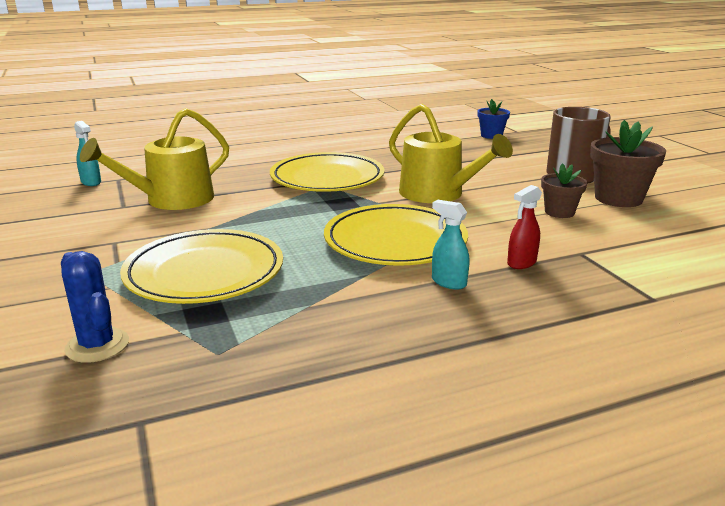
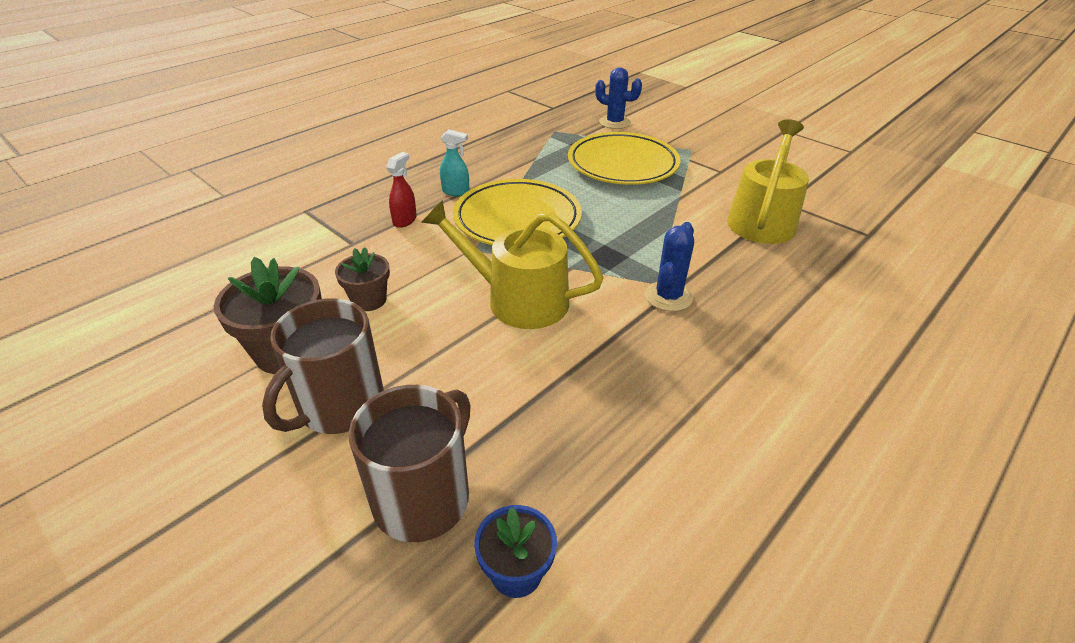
camera: 155 degrees right, 15 degrees up
turquoise spray bottle [74,121,101,186] -> none
yellow plate [270,152,384,192] -> blue cactus [645,222,694,312]
none -> brown mug [349,385,471,542]

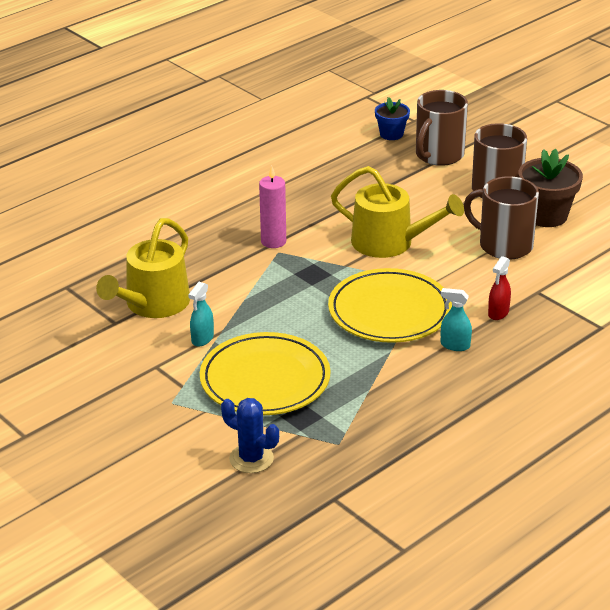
camera: 175 degrees left, 5 degrees down
brown flower pot [335,247,390,311] -> brown mug [464,176,539,260]
blue cactus [645,222,694,312] -> pink candle [259,166,286,248]
none -> turquoise spray bottle [188,282,214,347]

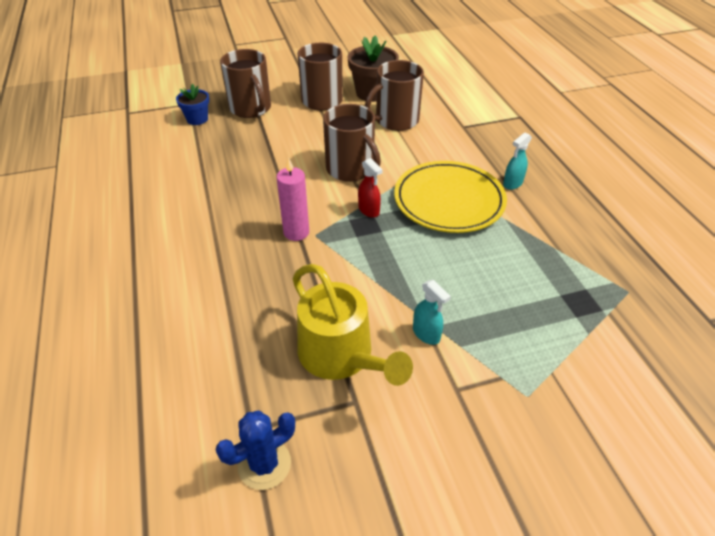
camera: 65 degrees left, 10 degrees up
yellow plate [200,332,331,415] -> none
blue cactus [221,398,279,473] -> blue cactus moved to [216,410,295,490]
yellow watering can [331,166,464,258] -> brown mug [323,104,381,182]
red spray bottle [488,256,511,320] -> red spray bottle moved to [358,158,383,218]

